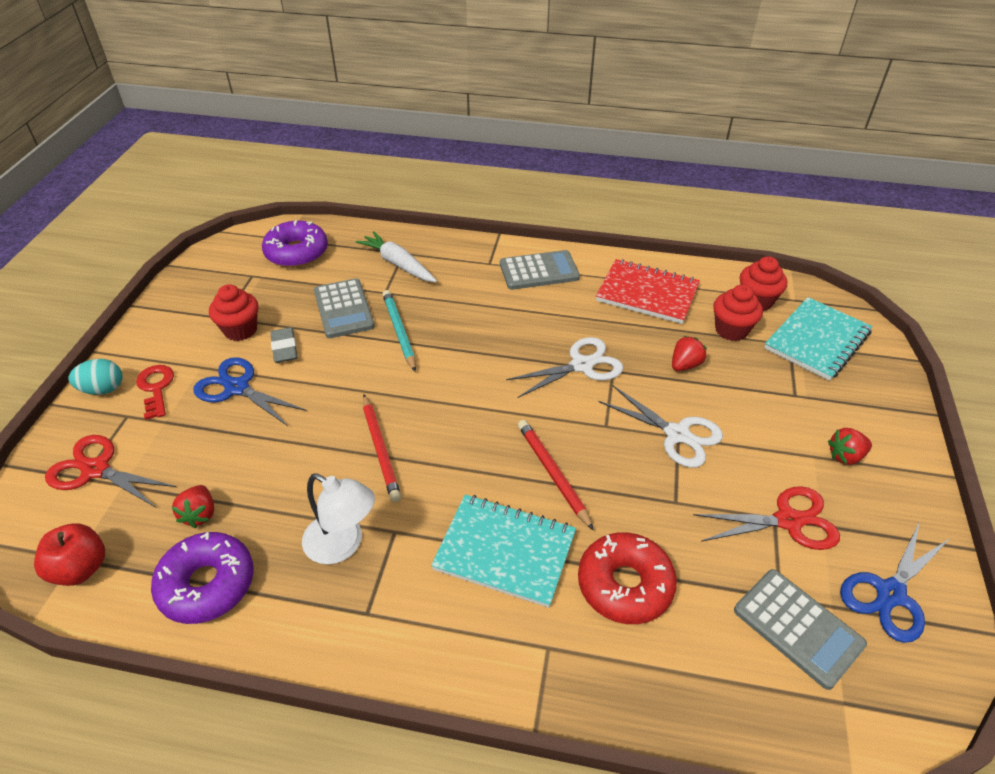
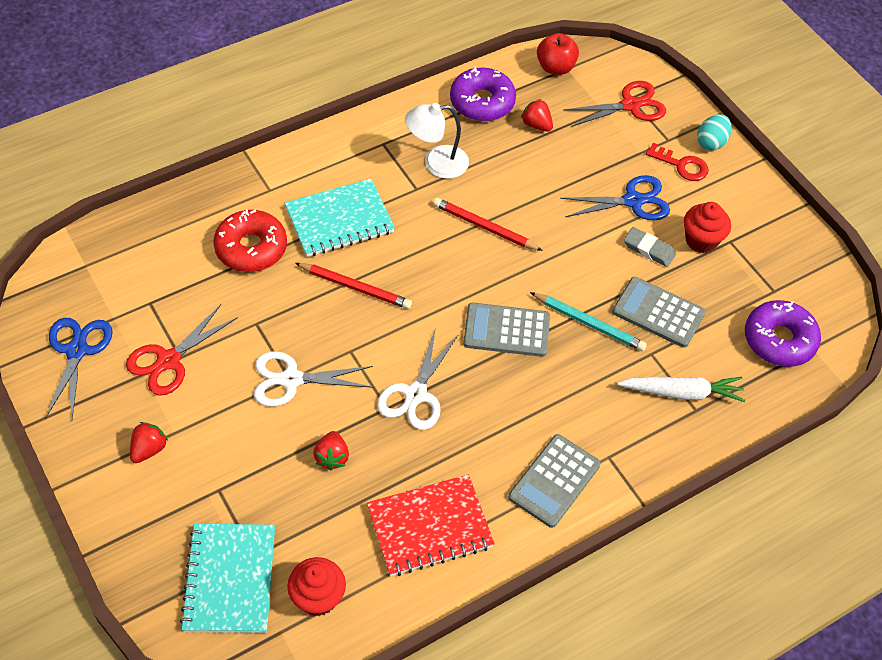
camera: 135 degrees right, 10 degrees up
red cupcake [713,284,763,341] -> none
grey calculator [734,569,867,690] -> grey calculator moved to [463,303,550,357]

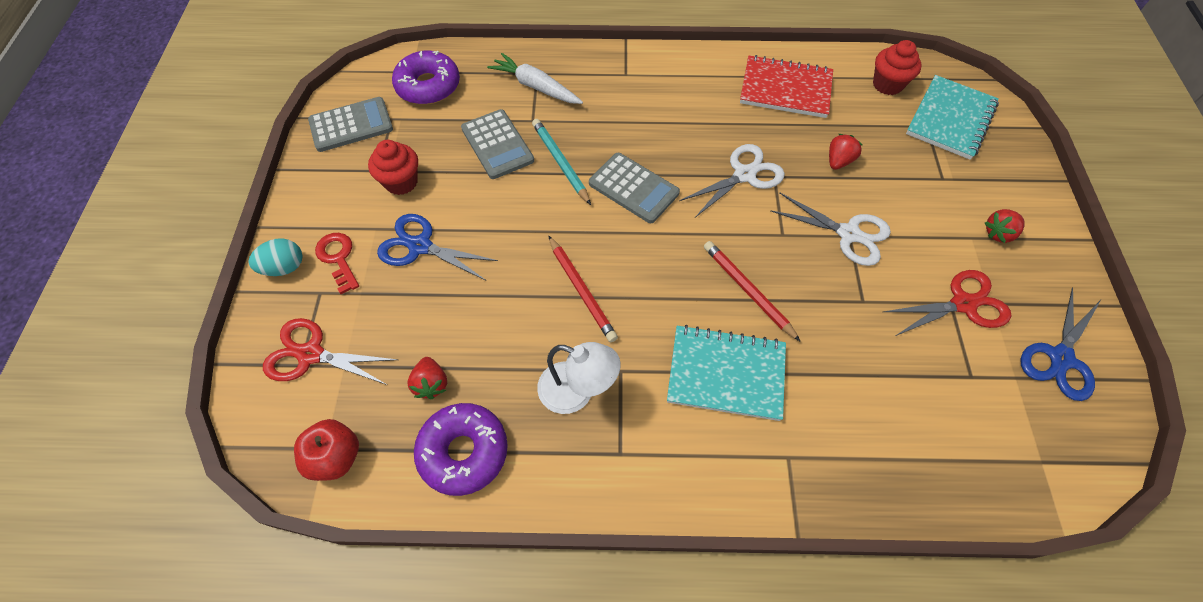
camera: 145 degrees left, 5 degrees up
red donut [213,209,287,272] -> none
grey calculator [508,434,601,528] -> grey calculator moved to [308,97,393,152]
grey eraser [624,227,676,267] -> none

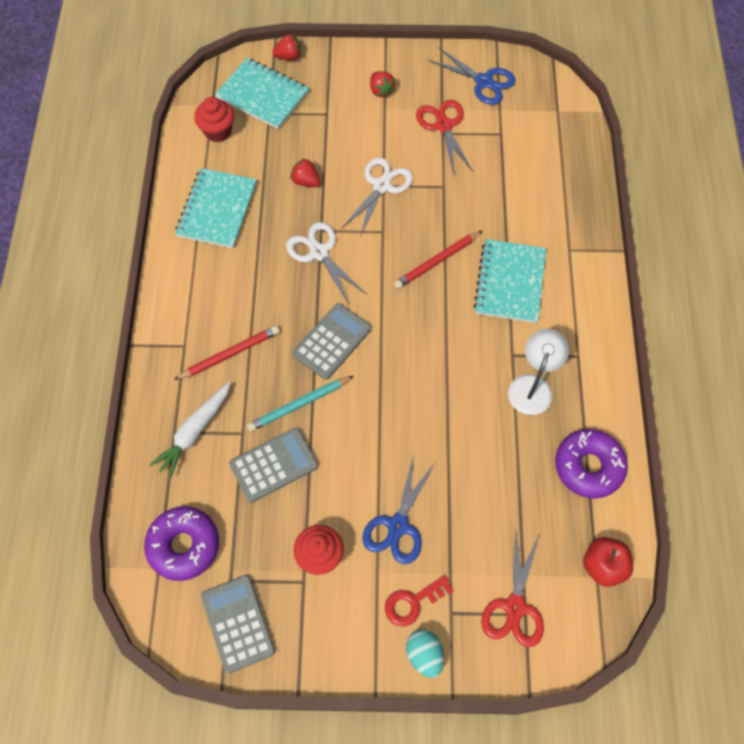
camera: 90 degrees left, 5 degrees up
red strawberry [408,357,447,399] -> red strawberry moved to [272,34,301,60]
red pencil [549,236,618,342] -> red pencil moved to [174,326,280,380]
red notebook [740,55,833,118] -> turquoise notebook [175,168,257,248]

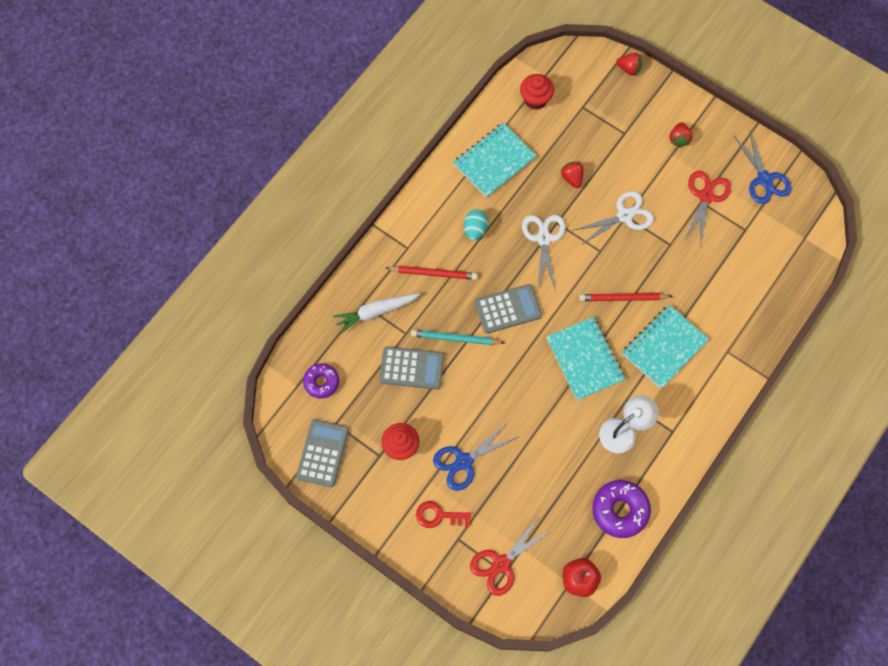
camera: 35 degrees right, 5 degrees up
purple donut [144,506,219,581] -> purple donut [303,363,339,399], size x0.65
turquoise notebook [215,58,309,129] -> turquoise notebook moved to [546,317,625,401]
turquoise egg [406,629,444,678] -> turquoise egg moved to [464,209,489,240]

